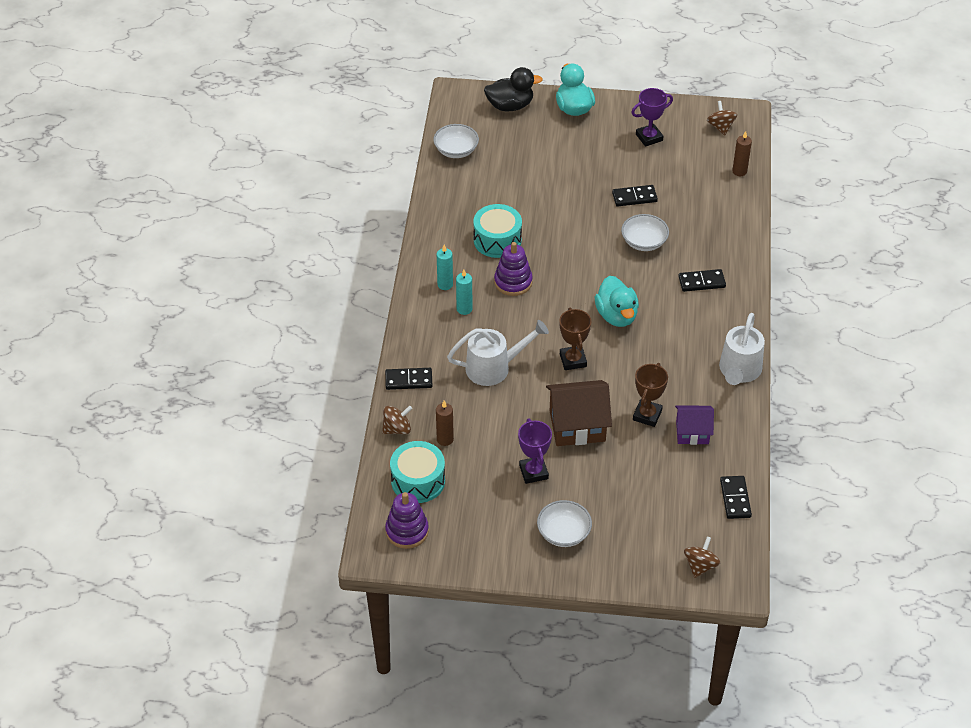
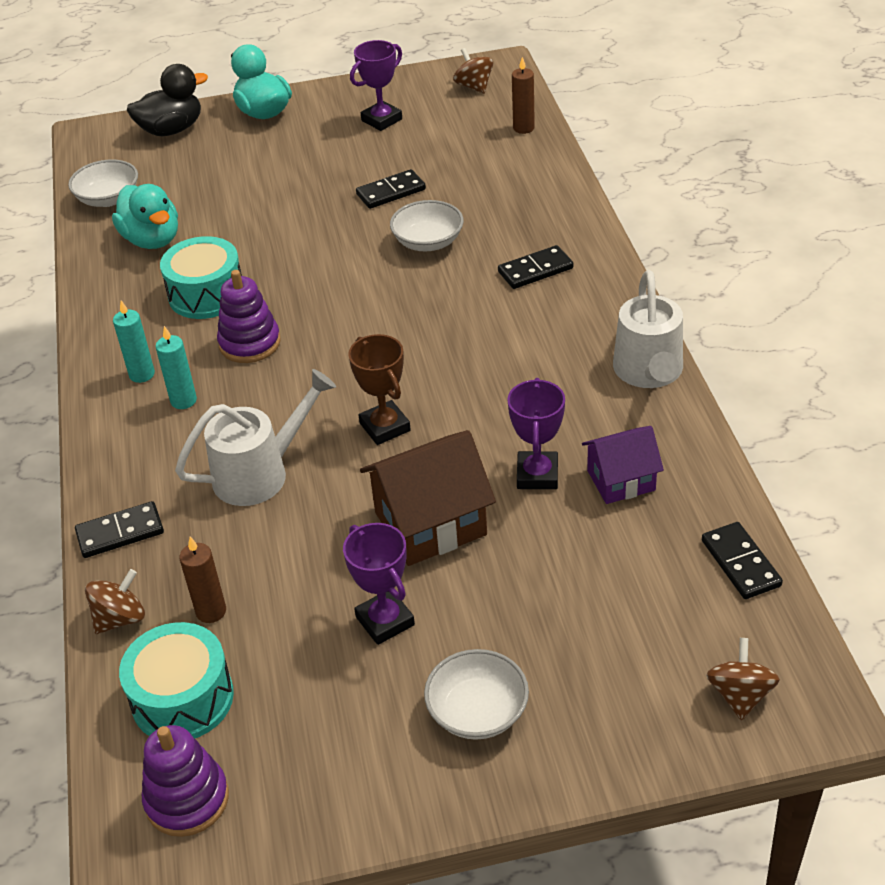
camera: 15 degrees left, 5 degrees down
turquoise duck [595,276,639,327] -> turquoise duck moved to [112,184,178,249]
brown trophy [633,363,668,427] -> purple trophy [507,378,565,489]

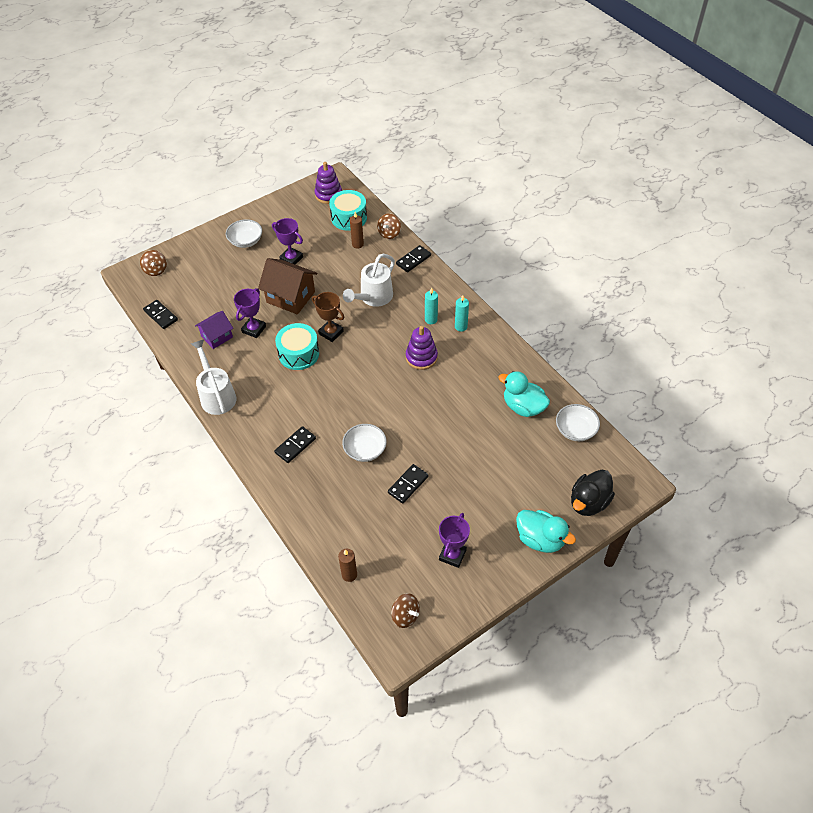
camera: 155 degrees right, 10 degrees up
turquoise drum [160,236,242,319] -> turquoise drum moved to [275,323,319,370]
brown house [360,430,496,566] -> brown house turned 75 degrees clockwise [258,258,317,315]
purple trophy [507,378,565,489] -> purple trophy turned 45 degrees clockwise [234,288,266,338]

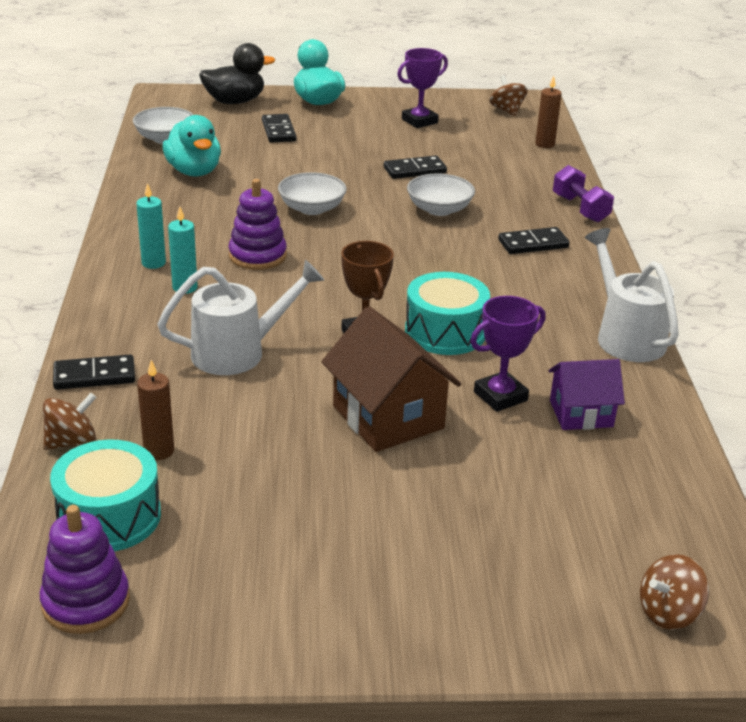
camera: 150 degrees left, 20 degrees down
brown spinning top [140,250,167,276] -> brown spinning top turned 135 degrees counterclockwise [640,554,709,630]
black domino [143,300,178,329] -> black domino moved to [262,114,296,143]
white watering can [191,340,237,415] -> white watering can turned 150 degrees clockwise [585,228,679,362]
white bowl [226,219,262,248] -> white bowl moved to [278,172,347,215]
purple trophy [272,218,303,265] -> none
none -> purple dumbbell [553,165,614,223]

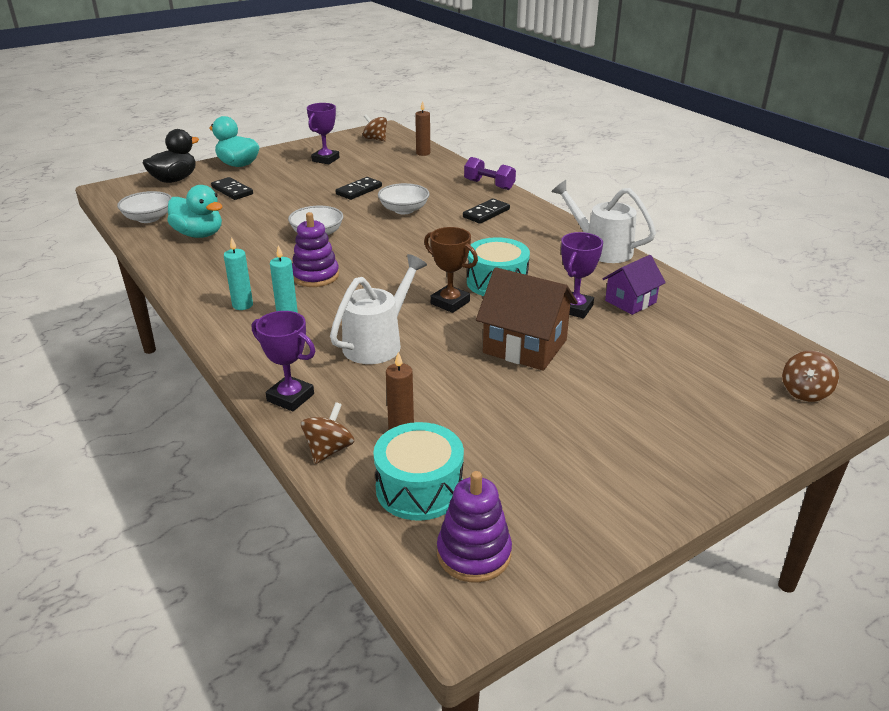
camera: 30 degrees left, 0 degrees up
black domino [53,355,135,390] -> purple trophy [252,311,315,412]

